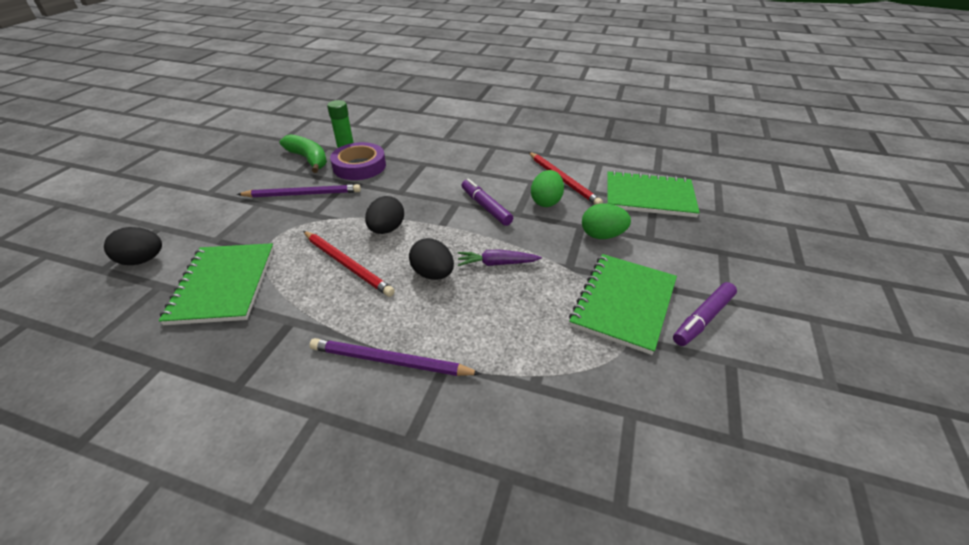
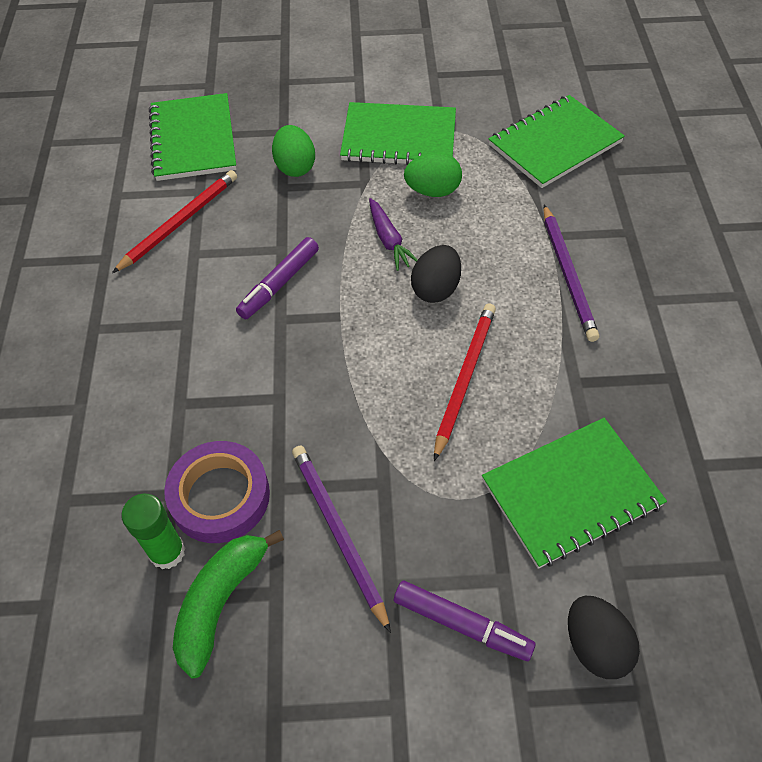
camera: 110 degrees left, 15 degrees up
black egg [365,196,404,234] -> none
green egg [531,170,564,207] -> green egg moved to [404,152,462,197]
purple marker [673,282,737,346] -> purple marker moved to [394,580,536,661]
none -> green notebook [488,95,625,188]

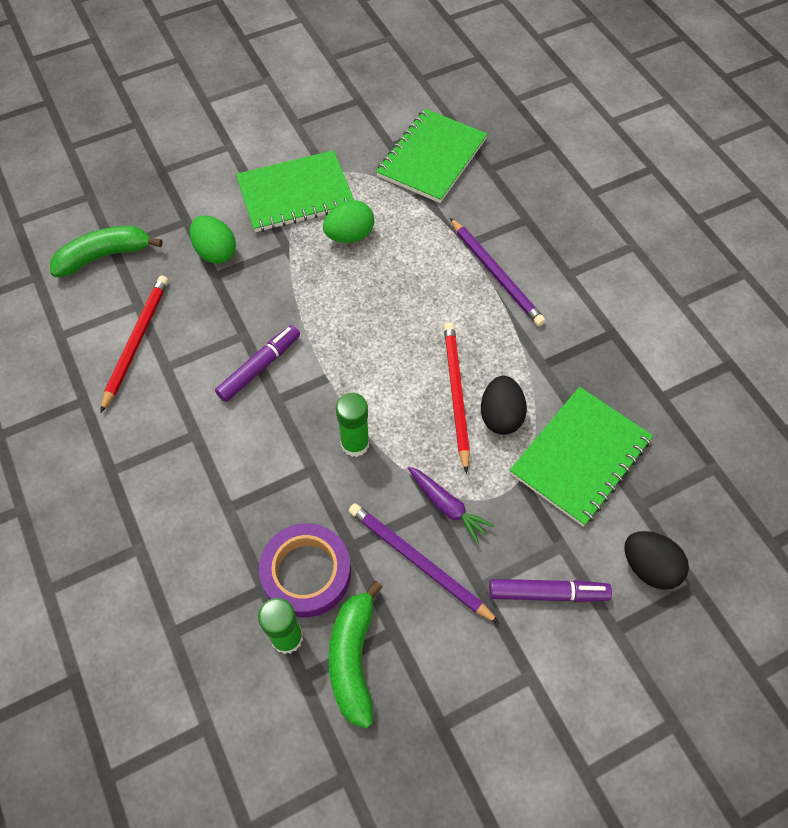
camera: 25 degrees left, 5 degrees up
green notebook [149,93,237,181] -> green banana [50,226,162,277]
purple marker [236,237,319,319] -> purple marker turned 150 degrees counterclockwise [215,325,300,402]
purple carrot [369,198,418,271] -> purple carrot moved to [408,467,495,544]
black egg [411,245,461,303] -> black egg moved to [481,376,527,435]
none -> green glue stick [336,393,369,457]

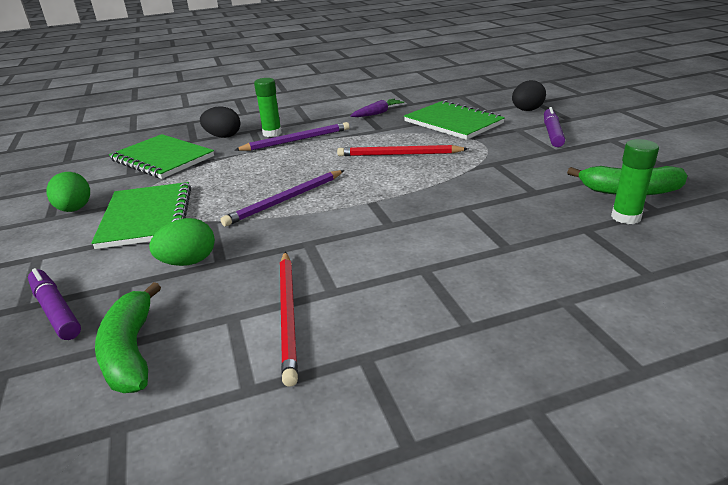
camera: 80 degrees left, 30 degrees down
red pencil [100,276,168,413] -> red pencil turned 120 degrees counterclockwise [280,251,298,387]
purple marker [215,325,300,402] -> purple marker moved to [28,268,81,340]
purple tape [259,523,351,617] -> none
green egg [323,200,374,243] -> green egg moved to [46,172,90,212]
green glue stick [336,393,369,457] -> green glue stick moved to [254,78,282,137]
purple pencil [349,503,500,624] -> purple pencil moved to [221,170,345,226]
purple carrot [408,467,495,544] -> purple carrot moved to [350,99,404,117]
black egg [481,376,527,435] -> black egg moved to [200,106,240,138]

